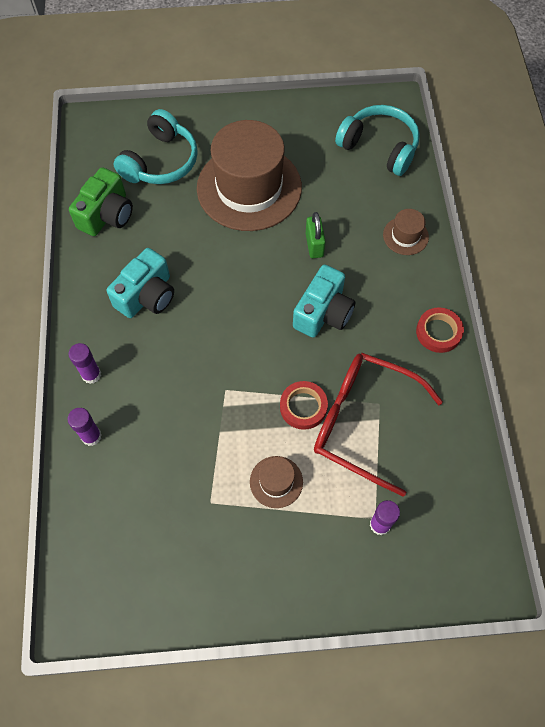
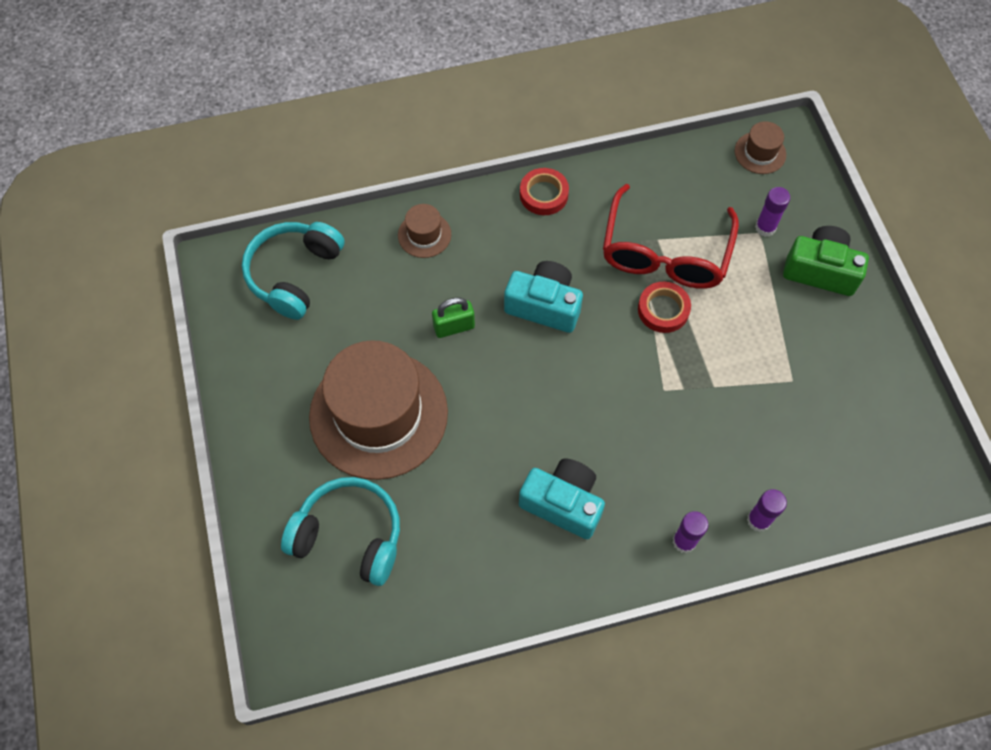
camera: 100 degrees left, 0 degrees up
green camera [69,167,133,236] -> green camera moved to [783,226,869,296]
brown hat [250,456,303,508] -> brown hat moved to [735,121,786,174]

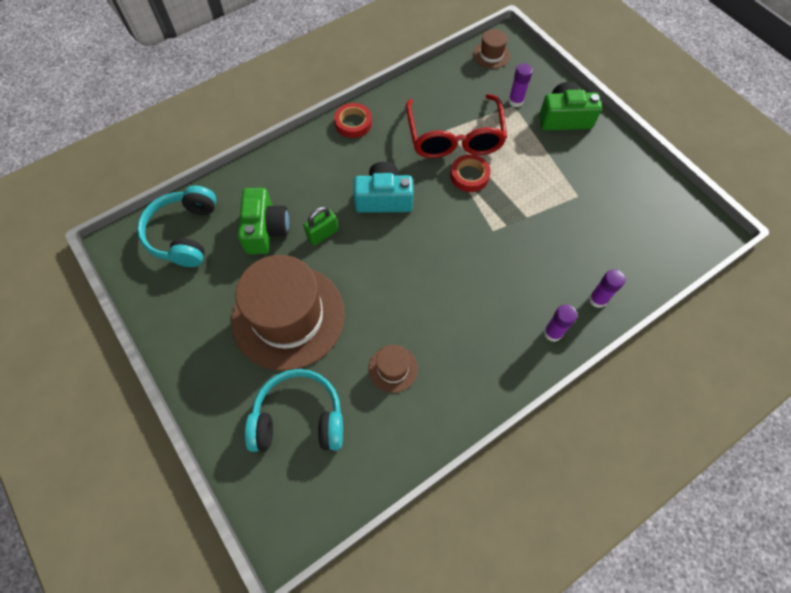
camera: 20 degrees left, 0 degrees up
brown hat [398,204,451,258] -> brown hat moved to [369,345,418,393]
turquoise camera [519,458,605,539] -> none
none -> green camera [238,188,289,254]

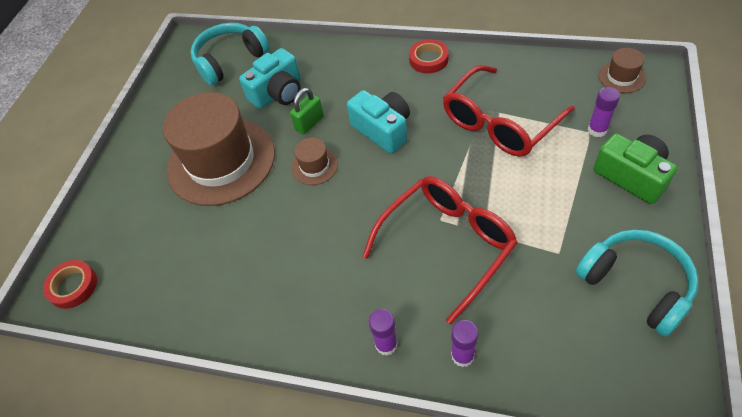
camera: 55 degrees right, 10 degrees down
green camera [238,188,289,254] -> turquoise camera [239,48,301,109]
turquoise headphones [245,369,343,452] -> turquoise headphones moved to [576,230,699,337]
green padlock [303,206,338,246] -> green padlock turned 60 degrees counterclockwise [290,88,324,134]
brown hat [369,345,418,393] -> brown hat moved to [291,138,338,185]
red tape [450,154,491,192] -> red tape moved to [43,260,97,309]
none -> red glasses [362,176,518,324]

